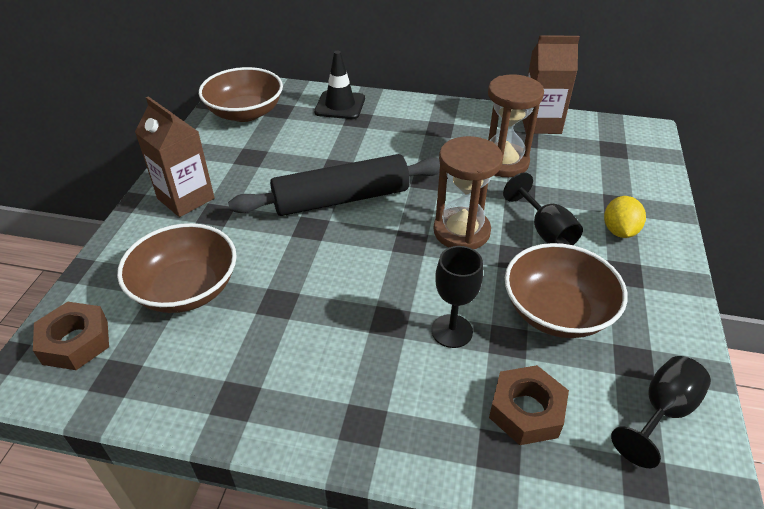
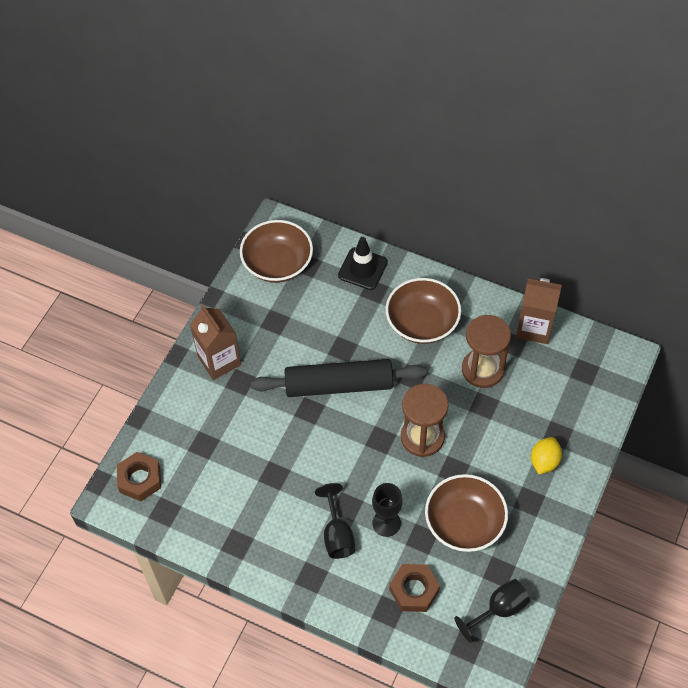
camera: 15 degrees right, 15 degrees up
brown bowl [117,223,237,313] -> brown bowl moved to [386,278,461,344]
black goblet [503,172,583,245] -> black goblet moved to [315,483,355,559]

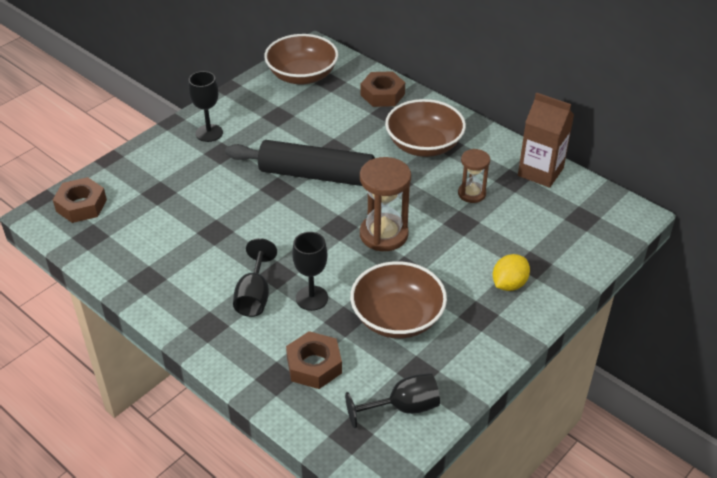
camera: 15 degrees right, 15 degrees down
brown carton [190,304,241,380] -> black goblet [189,71,223,142]
black traffic cone [338,237,388,290] -> brown nut [361,71,405,107]
brown hourglass [462,315,511,388] -> brown hourglass [458,149,490,203], size x0.60

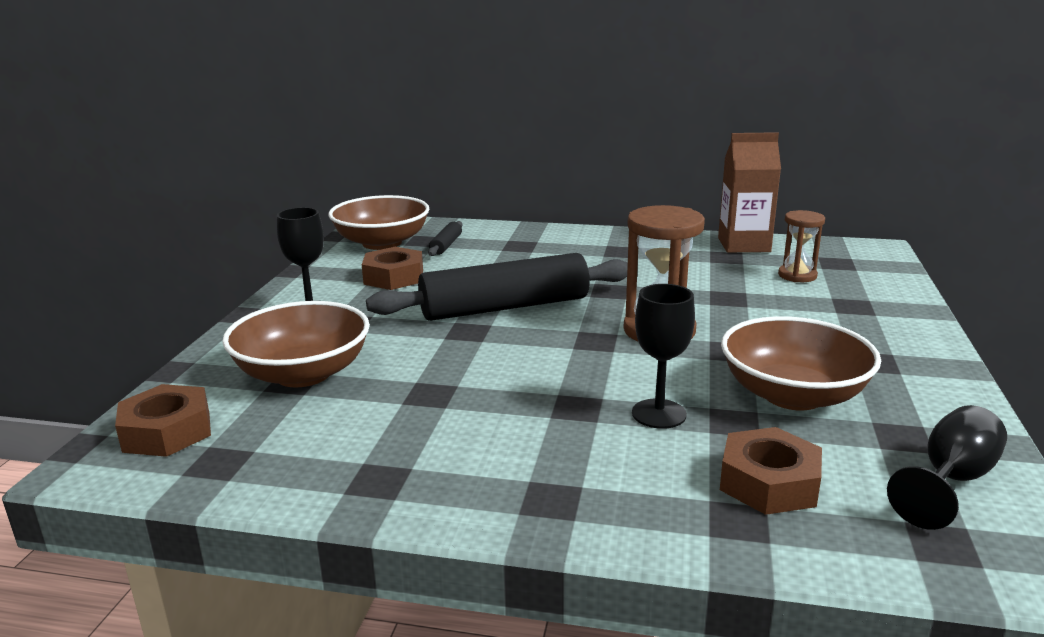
camera: 30 degrees left, 20 degrees down
black goblet [233,238,277,317] -> none
brown nut [361,71,405,107] -> brown nut moved to [362,247,423,290]
brown bowl [385,99,466,157] -> brown bowl moved to [222,301,370,388]
brown hourglass [458,149,490,203] -> brown hourglass moved to [778,210,825,282]
yellow lemon [493,254,530,291] -> none
none -> black rolling pin [428,221,463,256]

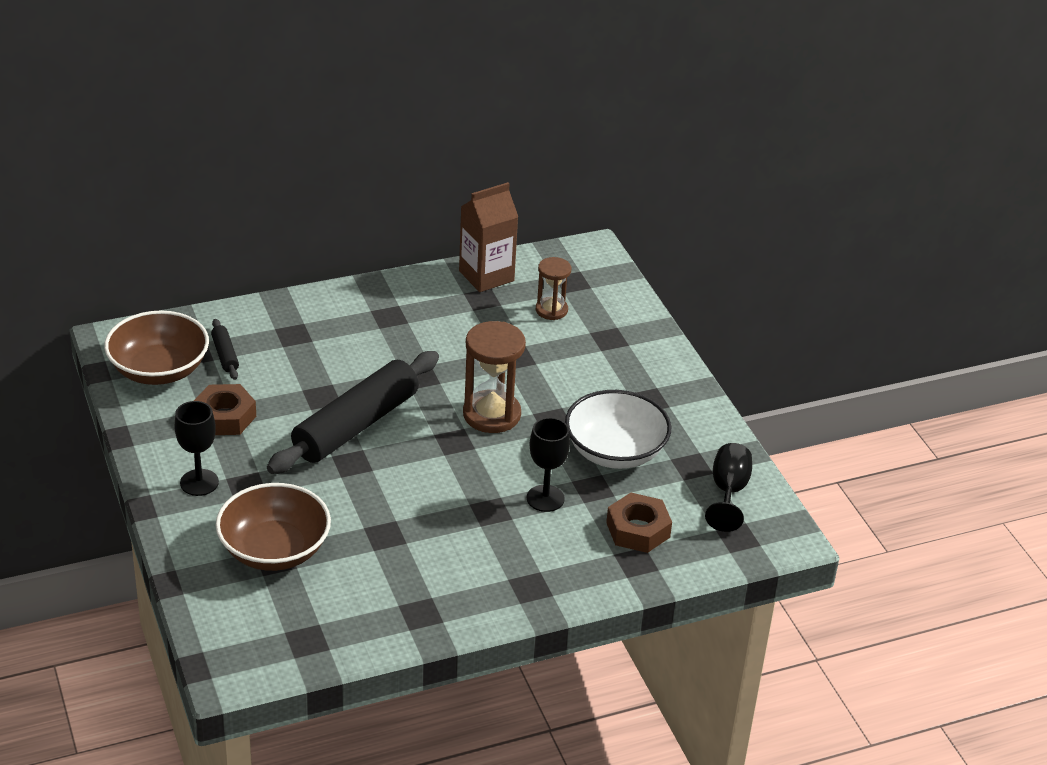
camera: 35 degrees left, 15 degrees up
brown nut [115,384,211,457] -> none
brown bowl [721,316,881,410] -> white bowl [565,390,671,469]

